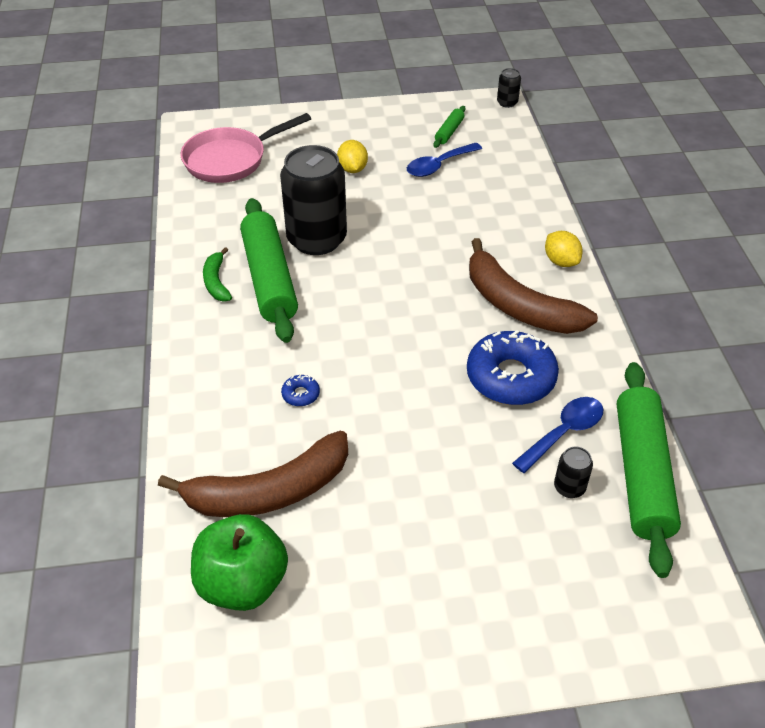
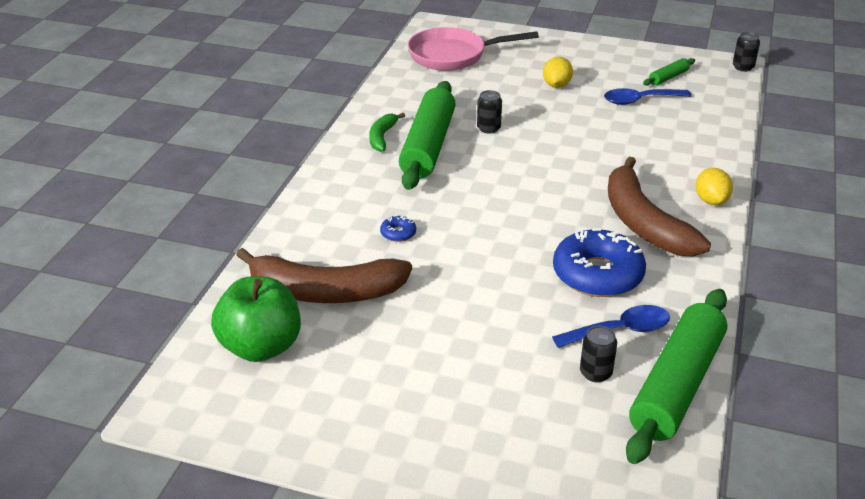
camera: 25 degrees right, 10 degrees down
black can [280,145,347,255] -> black can [477,90,502,134], size x0.42

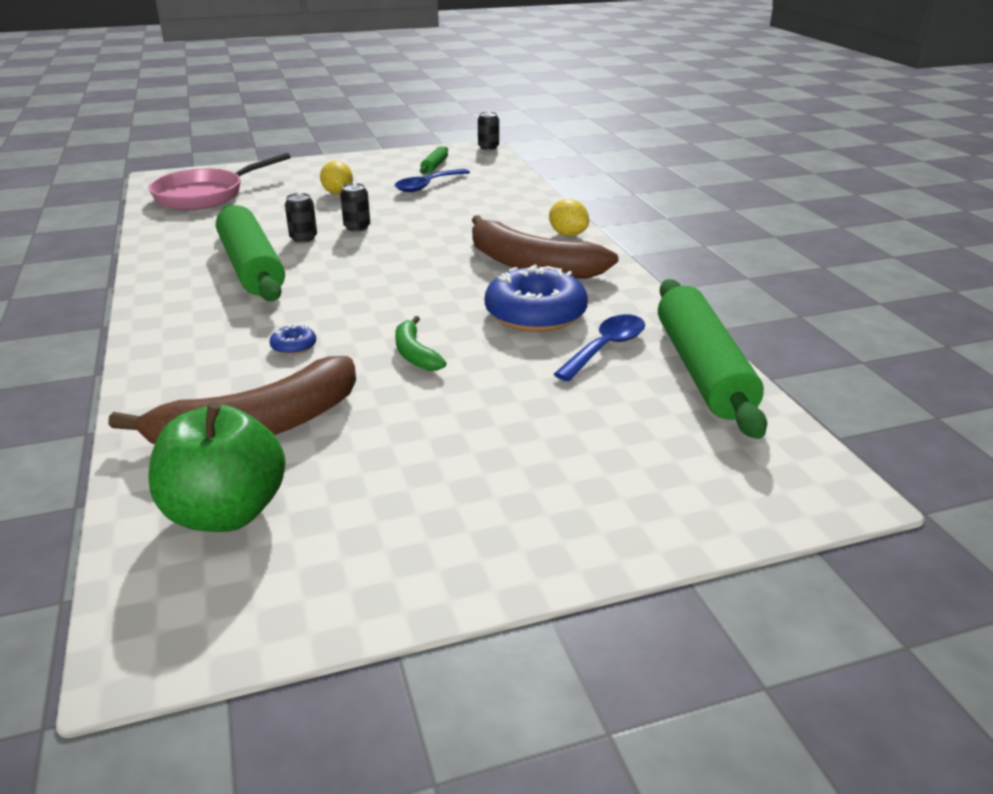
camera: 35 degrees left, 5 degrees down
green banana [369,113,405,152] -> green banana moved to [395,316,446,371]
black can [580,326,617,382] -> black can moved to [340,183,370,232]

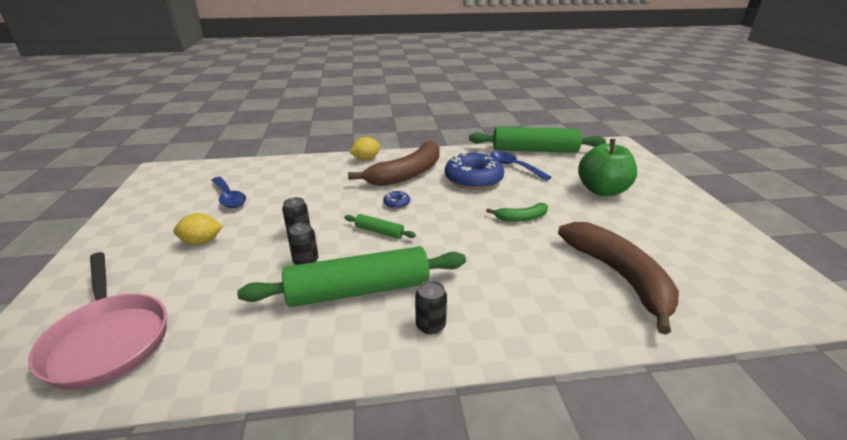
camera: 80 degrees left, 0 degrees up
green apple [148,402,286,532] -> green apple moved to [578,139,637,196]
blue donut [270,324,316,355] -> blue donut moved to [383,191,410,209]
green rolling pin [420,146,448,174] -> green rolling pin moved to [345,214,416,239]
black can [478,112,499,150] -> black can moved to [415,281,447,335]

